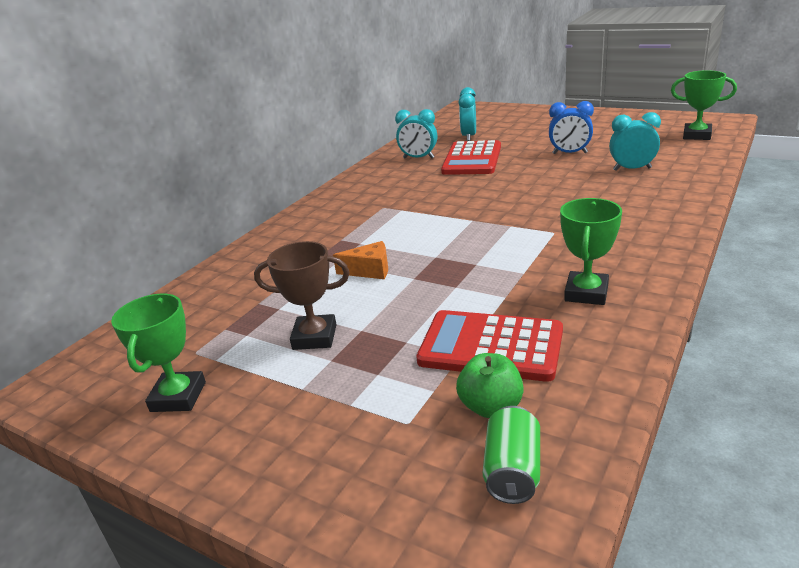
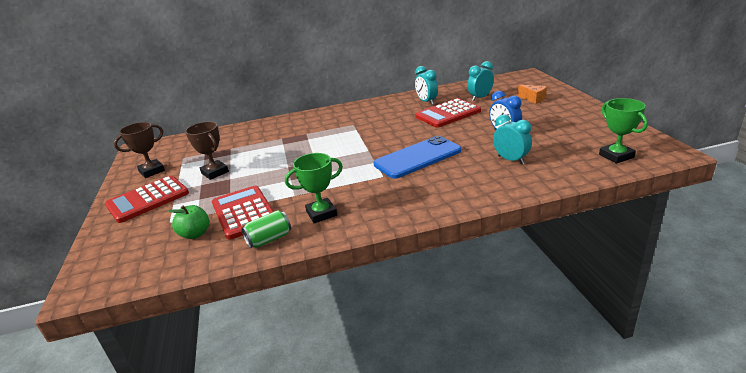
camera: 45 degrees right, 0 degrees up
green trophy [111,294,206,412] -> brown trophy [114,122,165,178]
orange cheese [333,241,388,279] -> orange cheese moved to [518,85,547,104]
green can [483,406,540,504] -> green can moved to [241,210,291,248]
none -> red calculator [105,176,189,223]
none -> blue phone [374,136,461,179]

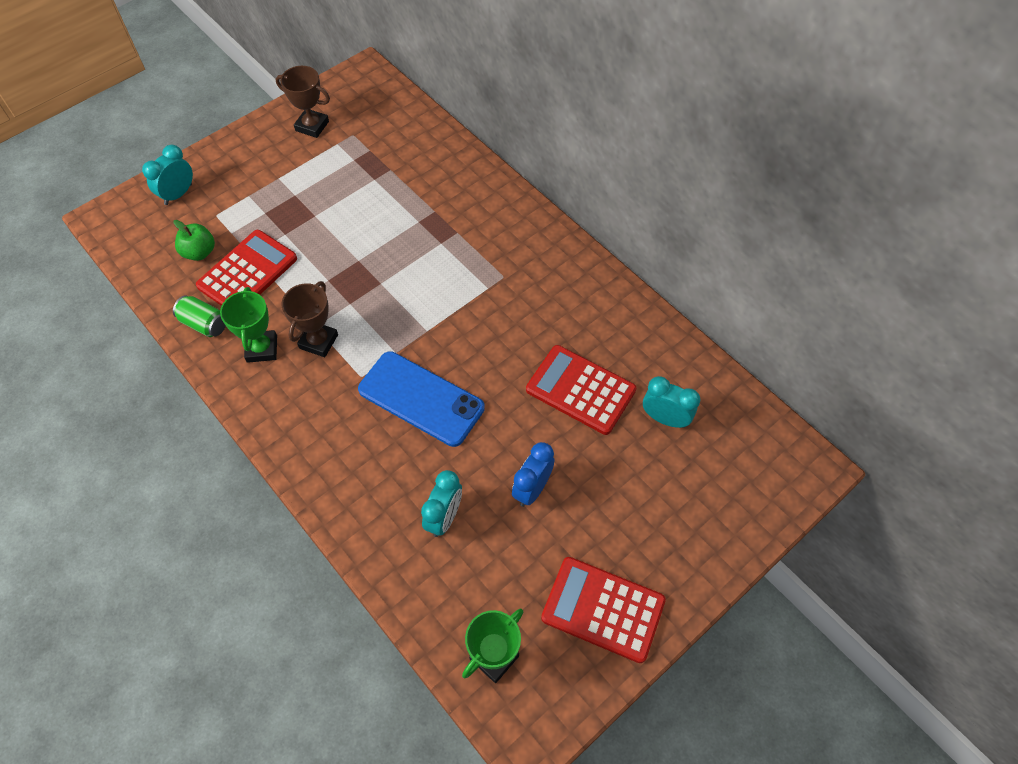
camera: 60 degrees right, 30 degrees up
red calculator [105,176,189,223] -> red calculator moved to [541,557,666,663]
brown trophy [185,122,229,180] -> brown trophy moved to [281,281,338,357]
green trophy [285,153,343,223] -> green trophy turned 45 degrees clockwise [220,287,277,363]
turquoise clock [415,66,438,105] -> turquoise clock moved to [142,145,193,205]
orange cheese [518,85,547,104] -> none

